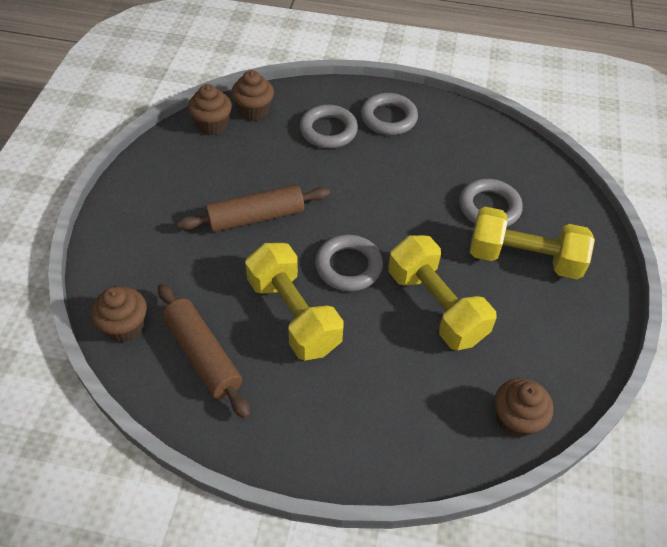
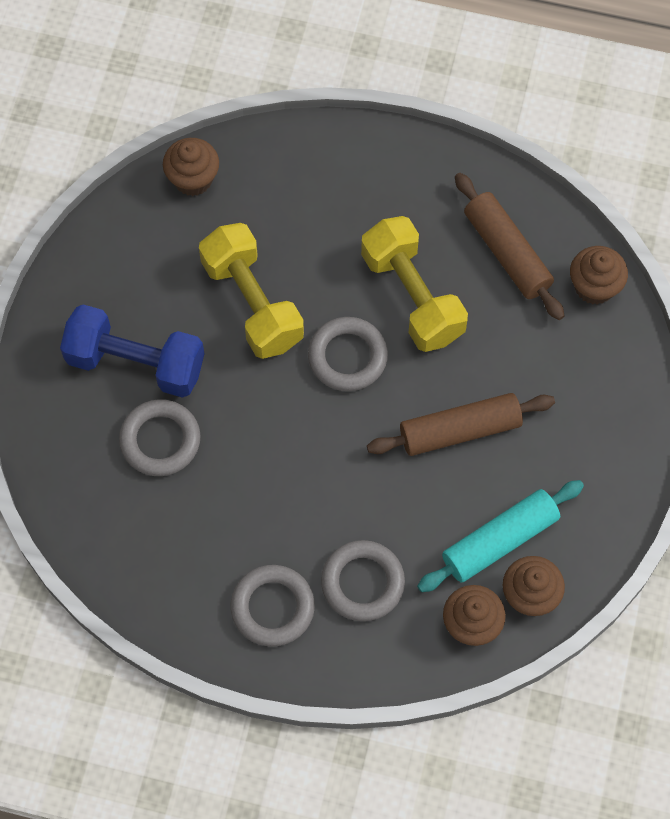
camera: 175 degrees left, 15 degrees up
yellow dumbbell [470,207,595,279] -> blue dumbbell [60,304,205,398]
none -> turquoise rolling pin [417,480,584,592]

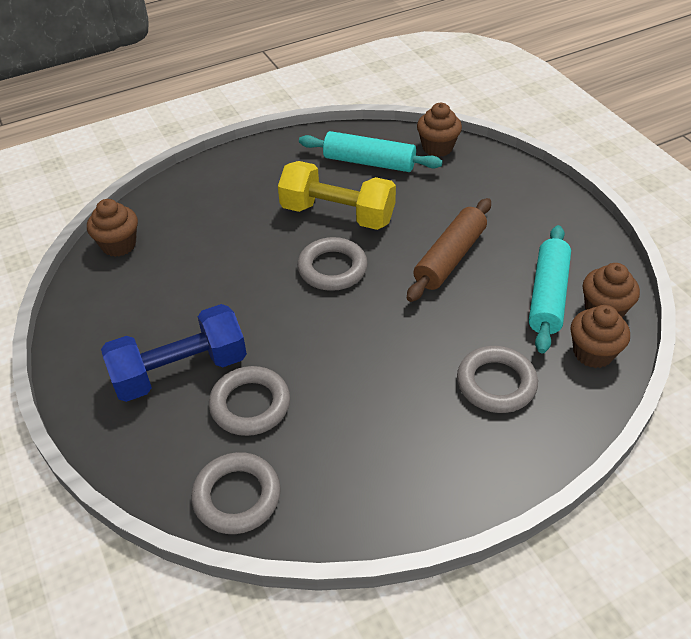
camera: 40 degrees left, 20 degrees down
yellow dumbbell [199,223,304,359] -> none
grey ring [231,565,315,647] -> grey ring moved to [191,452,281,534]
brown rolling pin [455,173,564,320] -> turquoise rolling pin [299,131,443,172]

